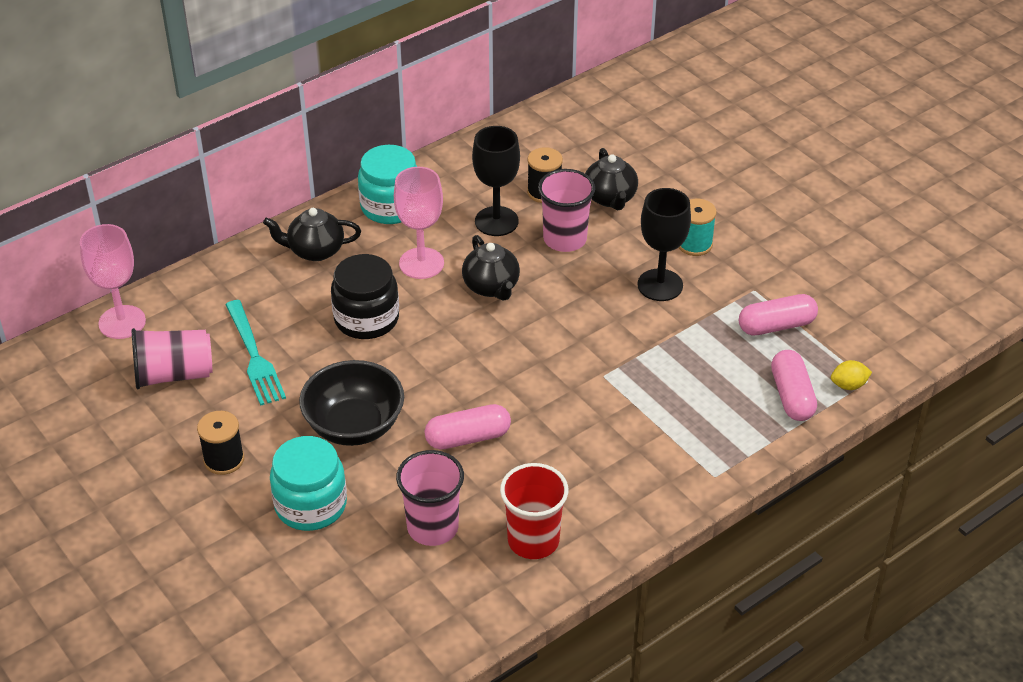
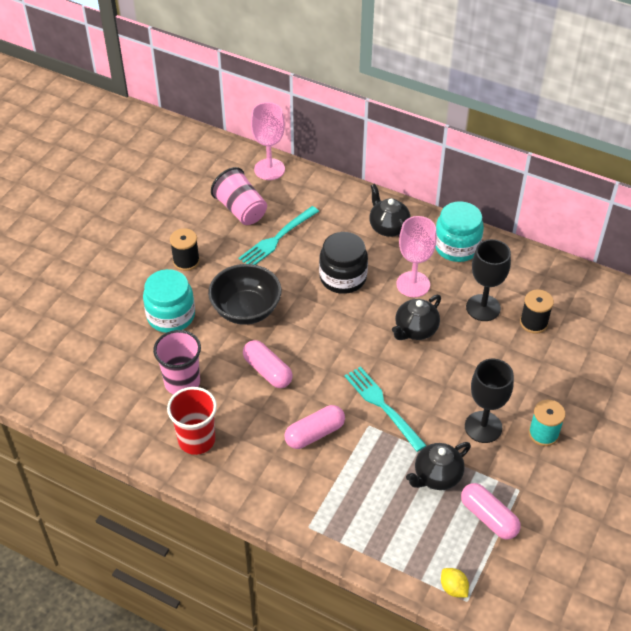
camera: 65 degrees right, 5 degrees up
pink cup [538,169,595,252] -> none
black teapot [585,148,638,210] -> black teapot moved to [406,442,471,490]
pink capsule [771,350,817,421] -> pink capsule moved to [284,405,345,449]
none -> turquoise fork [344,366,427,452]

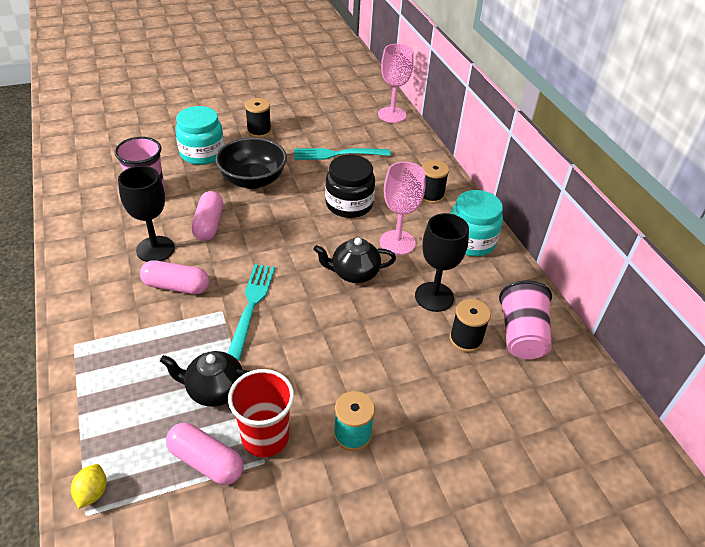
camera: 40 degrees right, 5 degrees down
red cup [167,387,217,455] -> red cup moved to [228,369,294,457]
pink cup [211,167,267,225] -> pink cup moved to [499,281,552,359]
black teapot [369,184,410,237] -> black spool [422,160,449,204]
pink capsule [461,483,521,539] -> pink capsule turned 60 degrees counterclockwise [166,423,243,485]
black goblet [465,359,514,443] -> black goblet moved to [118,166,175,262]

